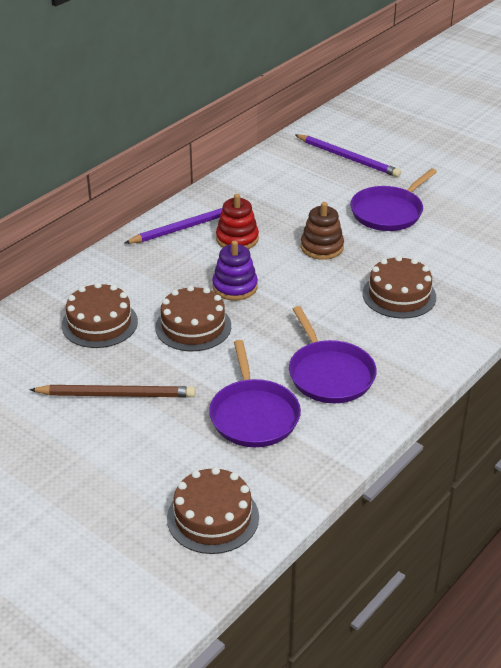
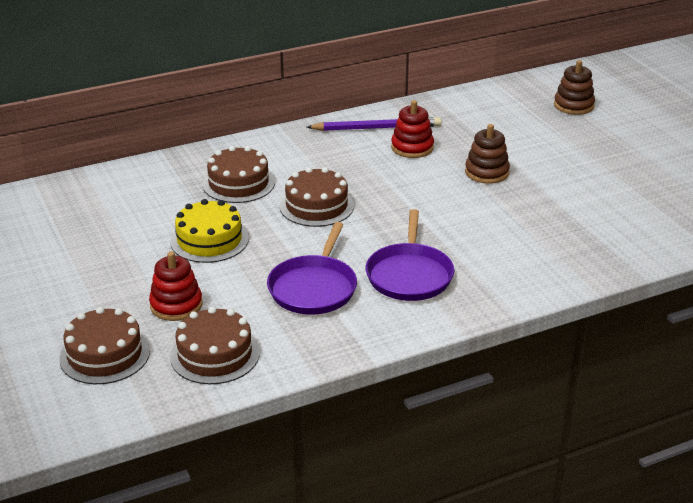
camera: 25 degrees right, 5 degrees down
brown pencil [29,385,195,397] -> yellow cake [170,199,249,263]
purple stacking toy [212,240,258,301] -> none
purple pencil [295,134,401,177] -> brown stacking toy [554,60,595,115]
purple pan [350,168,437,231] -> none
brown cake [362,256,436,319] -> brown cake moved to [59,307,150,384]
none -> red stacking toy [149,251,202,321]

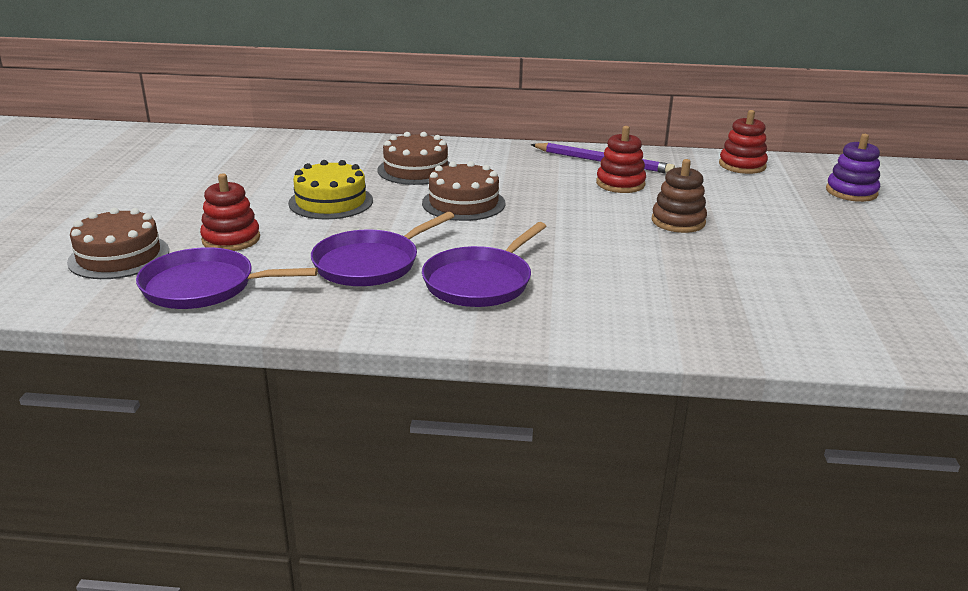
camera: 30 degrees right, 5 degrees down
brown cake [170,307,260,384] -> purple pan [136,247,318,309]
brown stacking toy [554,60,595,115] -> purple stacking toy [826,134,880,202]
none -> red stacking toy [719,110,768,174]

